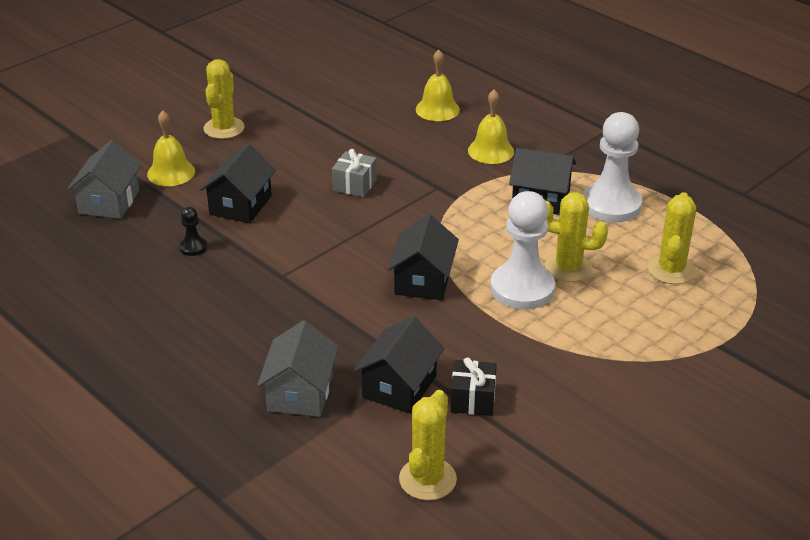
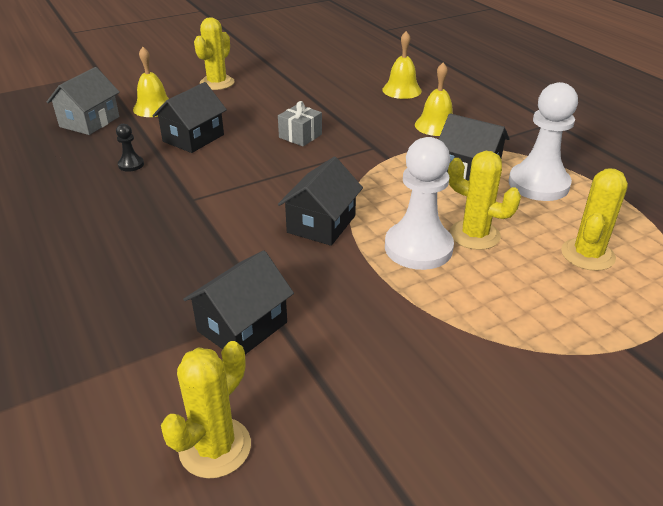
camera: 15 degrees right, 0 degrees up
grey house [257,320,339,417] -> none
black gift [450,357,497,416] -> none

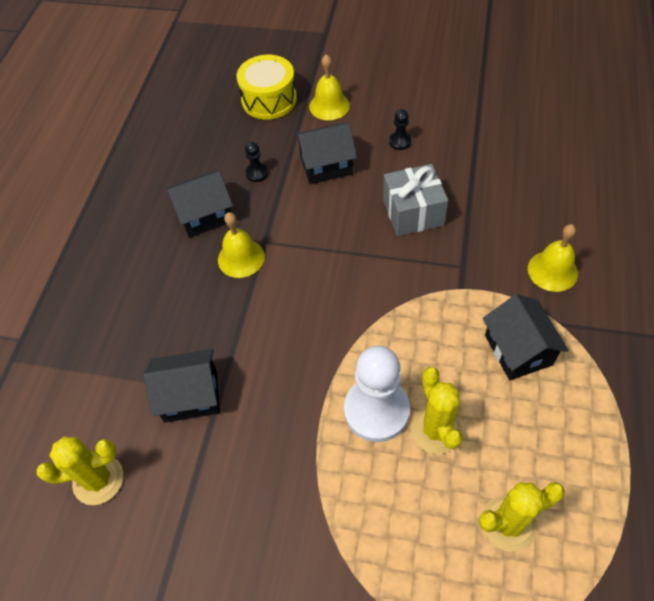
camera: 45 degrees right, 20 degrees up
grey house [47,67,120,135] -> yellow drum [237,55,297,120]
yellow cactus [194,17,235,90] -> none
grey gift [278,101,322,146] -> grey gift [383,164,448,236], size x1.52
black house [278,157,363,246] -> black house moved to [166,170,233,238]
yellow bell [382,31,422,99] -> yellow bell moved to [218,212,265,278]
white pawn [509,82,578,201] -> none
none -> black pawn [389,109,411,150]

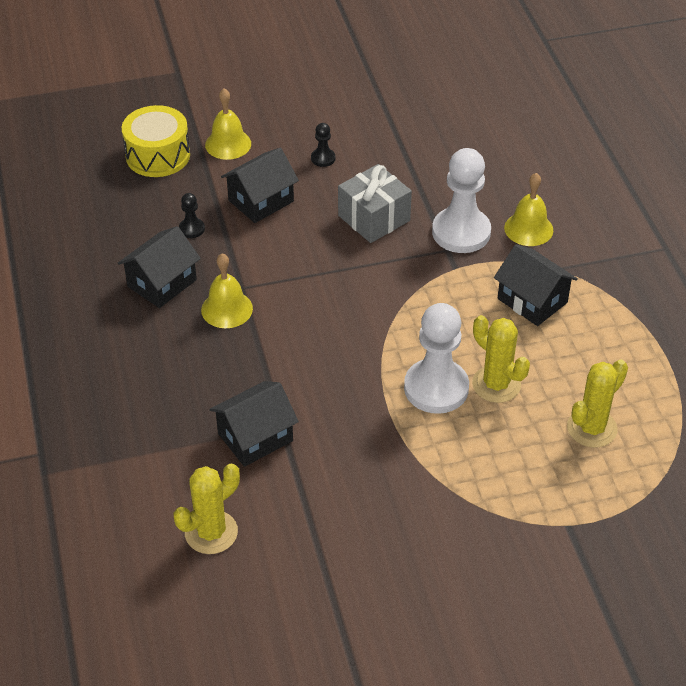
camera: 30 degrees left, 10 degrees down
none -> white pawn [432,148,491,253]

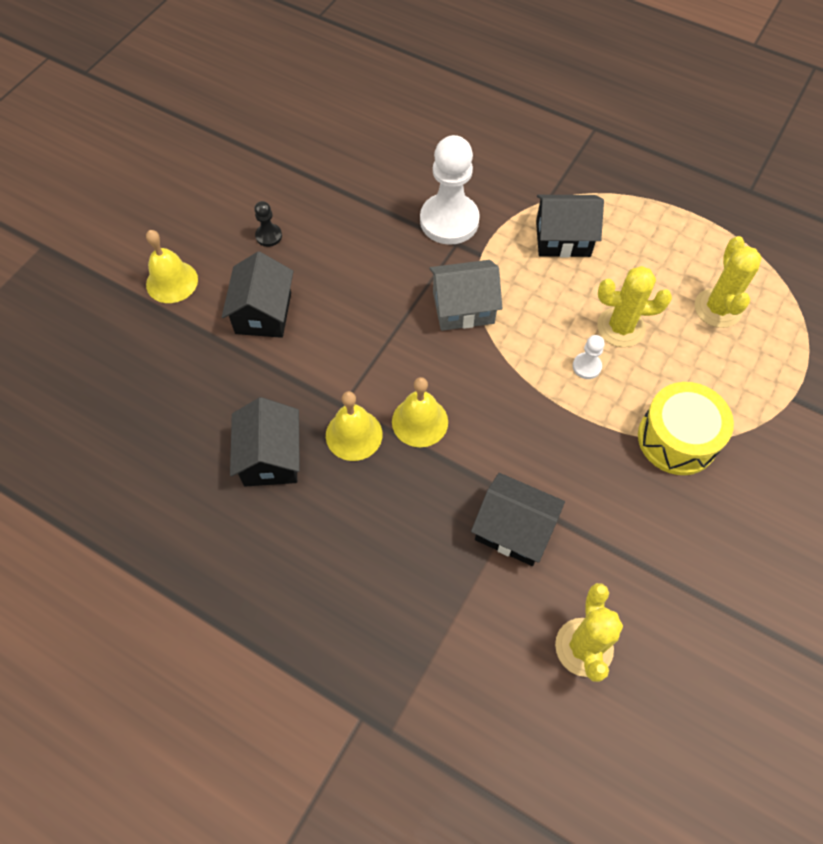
camera: 45 degrees left, 15 degrees up
yellow drum [122,105,190,177] -> yellow drum moved to [638,382,734,475]
black pawn [179,193,205,238] -> none
black house [209,381,299,467] -> black house turned 75 degrees counterclockwise [471,473,565,566]
grey gift [338,164,412,243] -> none
white pawn [404,303,469,414] -> white pawn [573,335,605,379], size x0.44
yellow bell [504,173,553,246] -> yellow bell moved to [392,377,448,447]
none -> grey house [429,260,502,331]

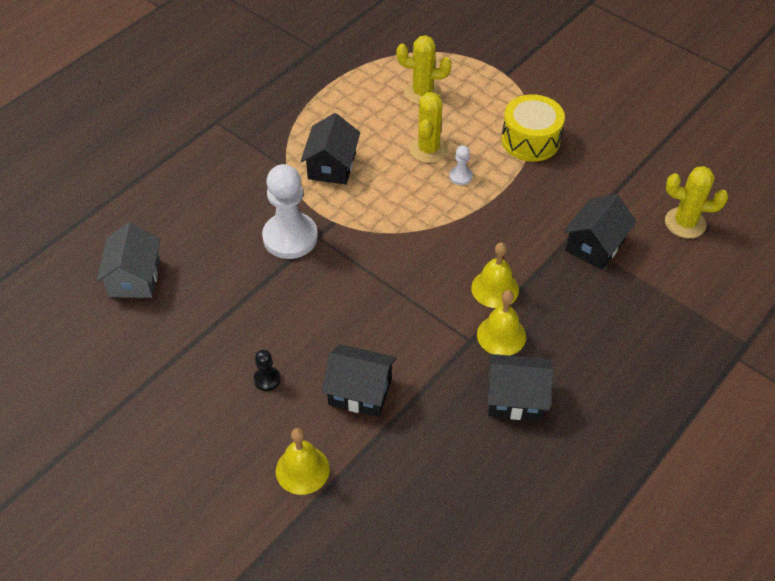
camera: 80 degrees left, 10 degrees down
grey house [429,260,502,331] -> grey house moved to [96,223,160,298]

